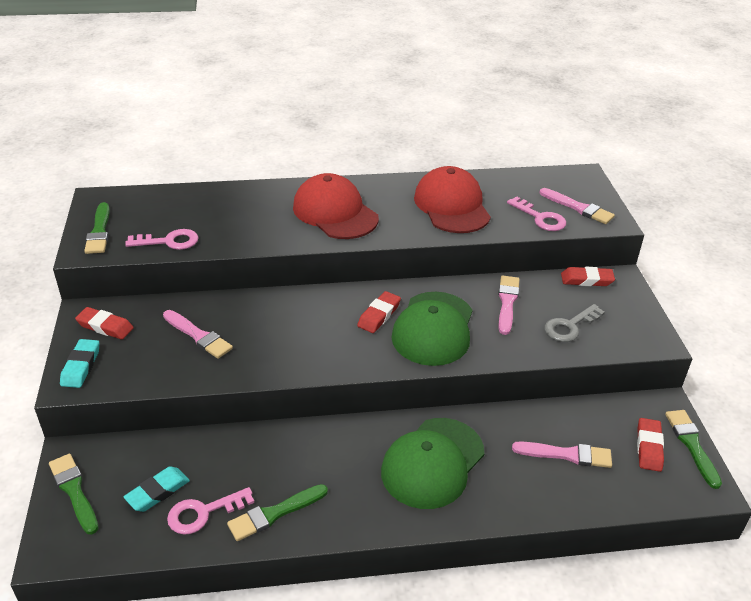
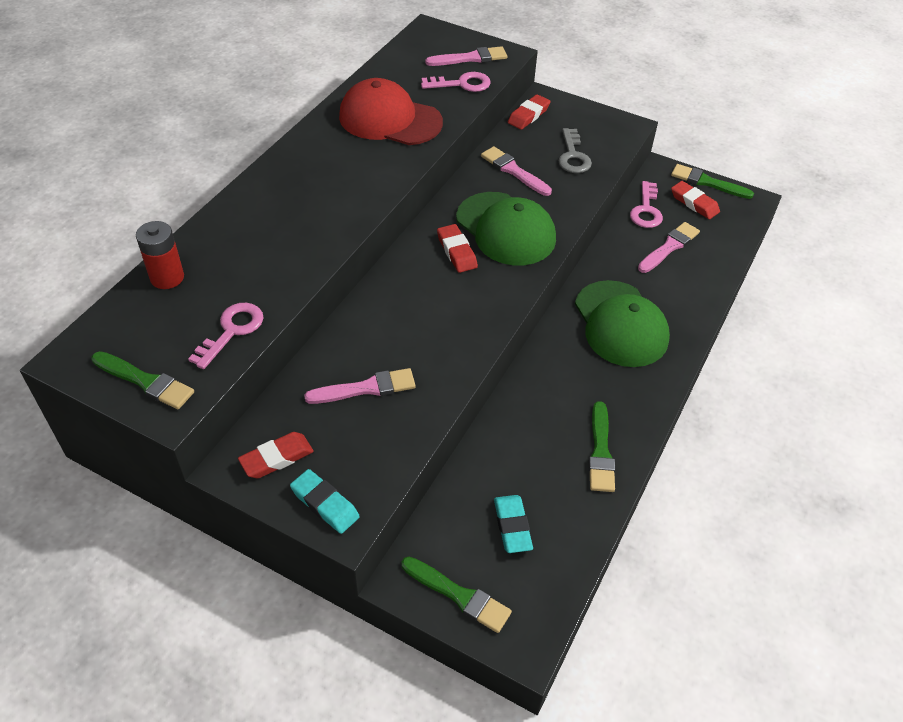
camera: 55 degrees left, 10 degrees up
green brush [49,454,99,534] -> green brush turned 150 degrees counterclockwise [401,557,512,633]
pink key [167,487,254,535] -> pink key moved to [630,181,663,228]
red cap [293,173,379,239] -> none
none -> red battery [136,221,184,289]

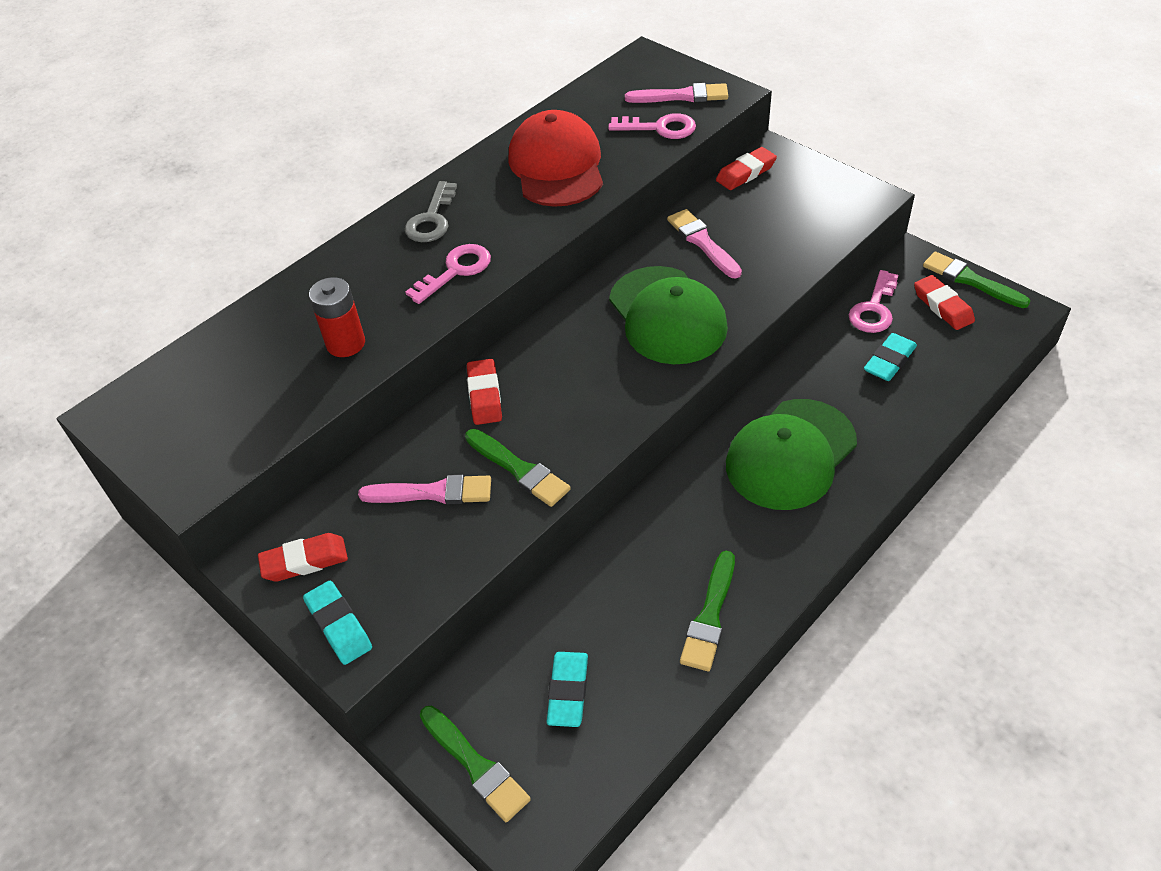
camera: 20 degrees right, 0 degrees up
green brush [91,351,194,409] -> green brush moved to [465,429,571,507]
red battery [136,221,184,289] -> red battery moved to [309,277,365,357]
pink key [188,303,264,369] -> pink key moved to [405,244,491,304]
red cap [339,78,443,145] -> red cap turned 45 degrees clockwise [508,110,603,207]
red eraser [437,224,478,273] -> red eraser moved to [467,359,502,425]
grey key [558,128,592,173] -> grey key moved to [405,181,457,242]
green cap [575,280,670,367] -> green cap turned 45 degrees clockwise [726,399,857,510]
pink brush [638,222,700,273] -> turquoise eraser [864,333,917,381]

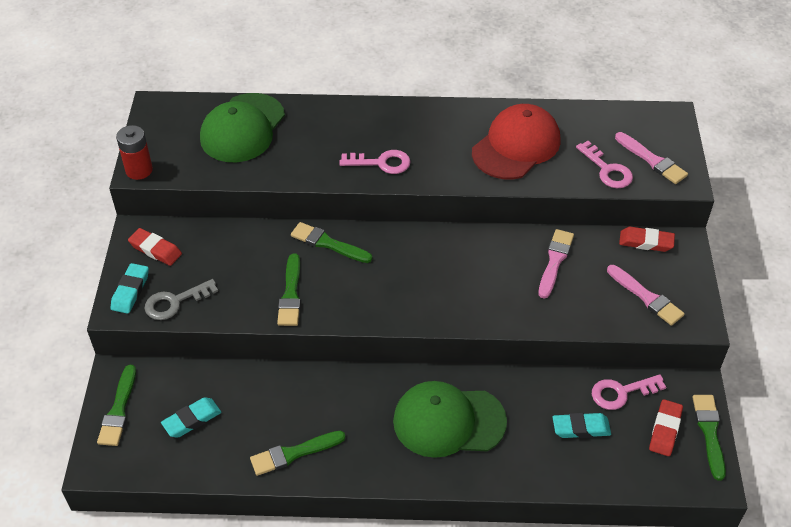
camera: 45 degrees right, 0 degrees up
red battery [309,277,365,357] -> red battery moved to [116,125,153,180]
pink brush [358,475,491,504] -> pink brush moved to [607,265,685,326]
grey key [405,181,457,242] -> grey key moved to [145,279,218,320]
red eraser [467,359,502,425] -> green brush [291,222,372,263]
green cap [609,266,728,364] -> green cap moved to [200,93,285,162]

